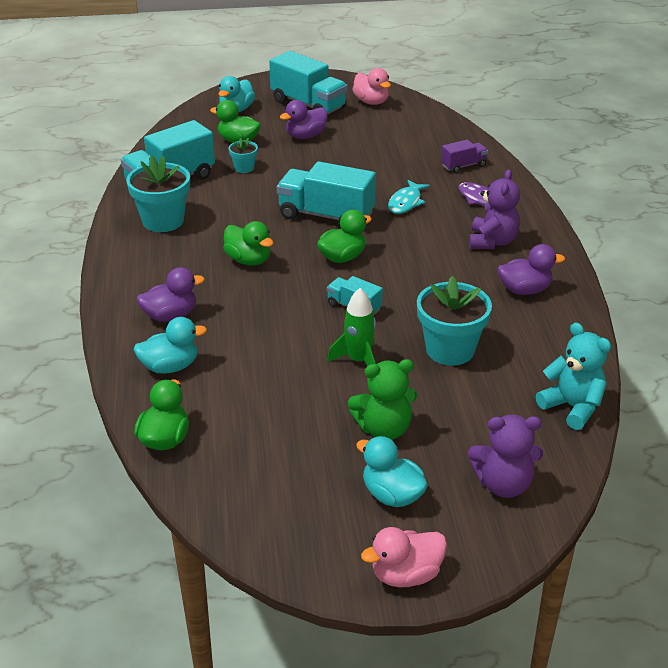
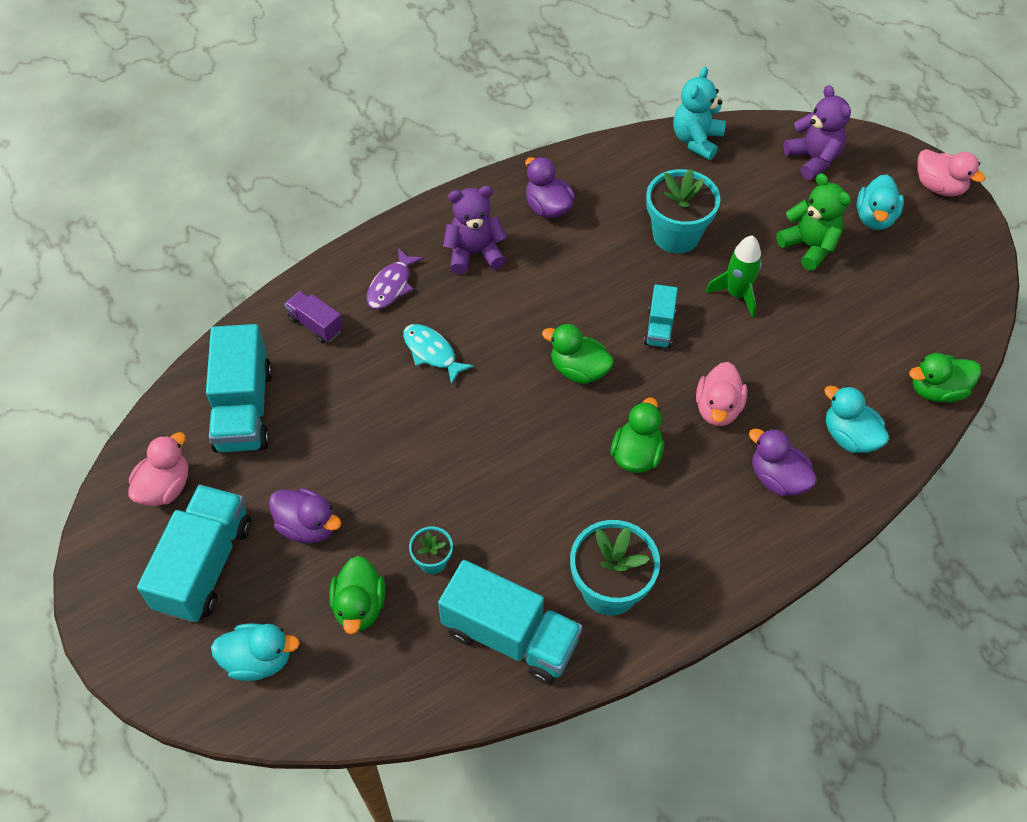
camera: 115 degrees left, 20 degrees up
turquoise truck [277,161,376,226] -> turquoise truck moved to [206,324,272,453]
turquoise fish [388,180,430,214] -> turquoise fish turned 135 degrees counterclockwise [403,324,474,385]
none -> pink duck [696,362,747,426]

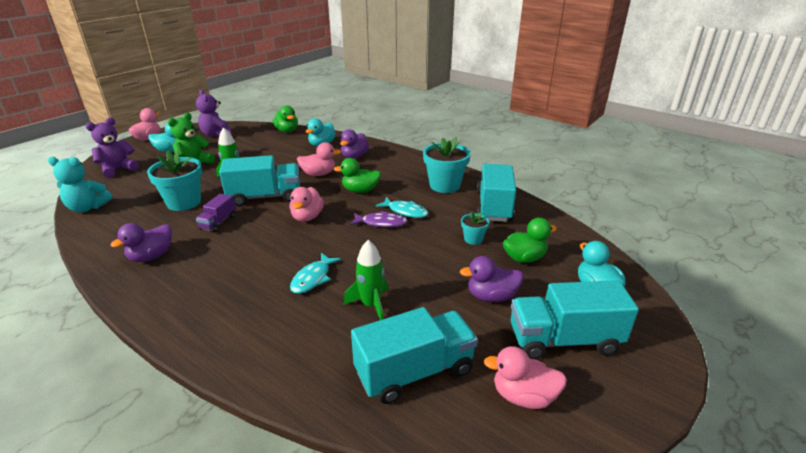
camera: 110 degrees left, 25 degrees down
purple duck [269,488,341,544] -> purple duck turned 105 degrees counterclockwise [460,256,523,302]
purple truck [284,291,343,343] -> purple truck moved to [196,194,236,232]
purple fish [367,248,424,309] -> purple fish moved to [350,211,407,227]
purple teddy bear [443,186,507,274] -> purple teddy bear moved to [196,90,232,138]
green duck [542,324,614,384] -> pink duck [290,187,324,222]
turquoise truck [644,284,678,348] -> turquoise truck [219,155,300,207], size x1.93
none -> green rocket [344,240,388,320]
none -> turquoise fish [376,197,428,218]

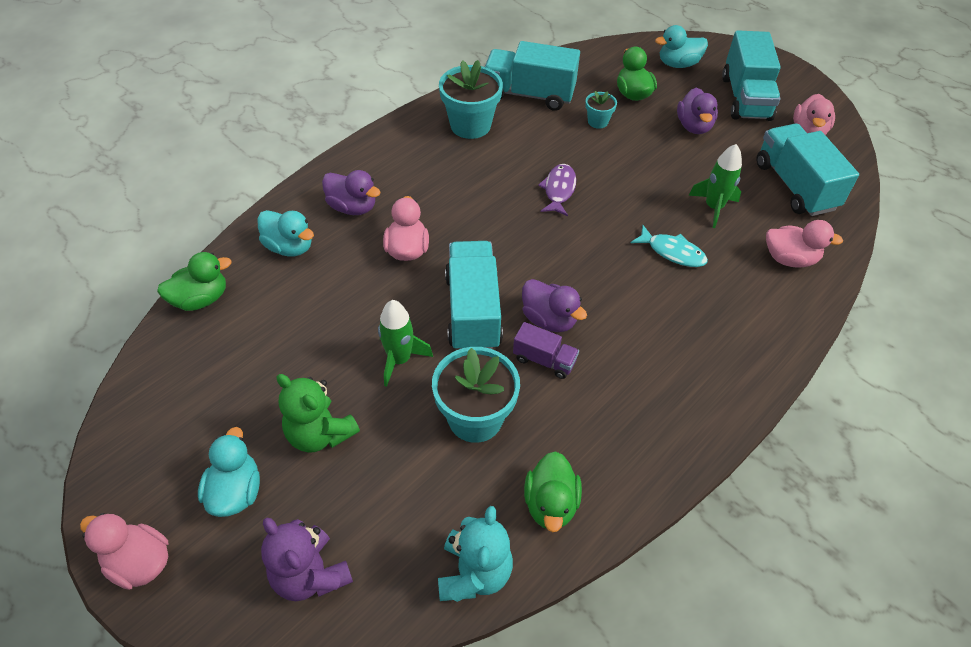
camera: 85 degrees left, 20 degrees up
purple duck [111,223,172,262] -> purple duck moved to [522,279,587,332]
purple teddy bear [196,90,232,138] -> none
pink duck [290,187,324,222] -> pink duck moved to [766,220,843,268]
green duck [334,158,381,193] -> green duck moved to [524,451,582,532]
turquoise fish [376,197,428,218] -> none

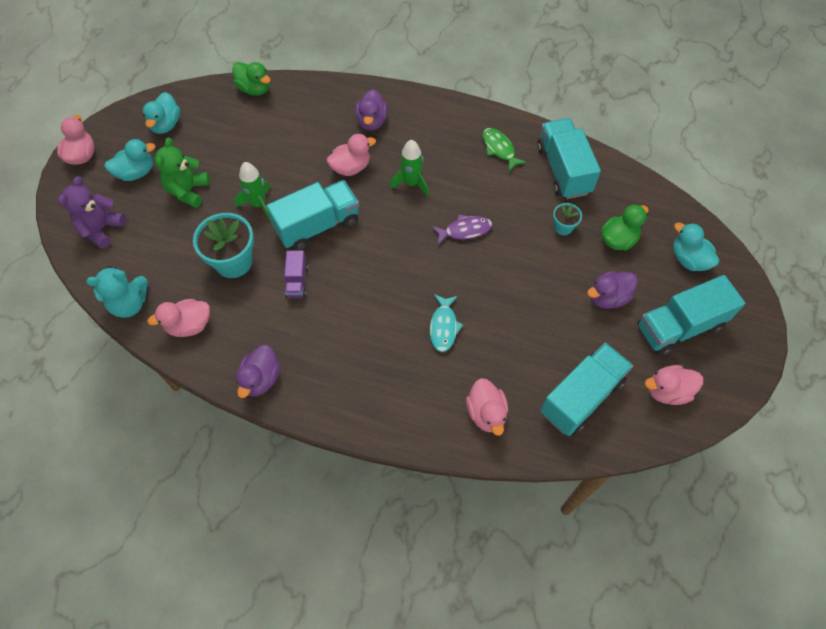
camera: 65 degrees right, 10 degrees up
turquoise duck [257,210,314,256] -> turquoise duck moved to [143,92,180,134]
turquoise flower pot [439,60,503,139] -> green fish [482,128,527,171]
purple duck [522,279,587,332] -> purple duck moved to [236,345,280,398]
green duck [524,451,582,532] -> pink duck [147,299,210,337]
green rocket [689,144,742,228] -> green rocket moved to [390,140,429,197]

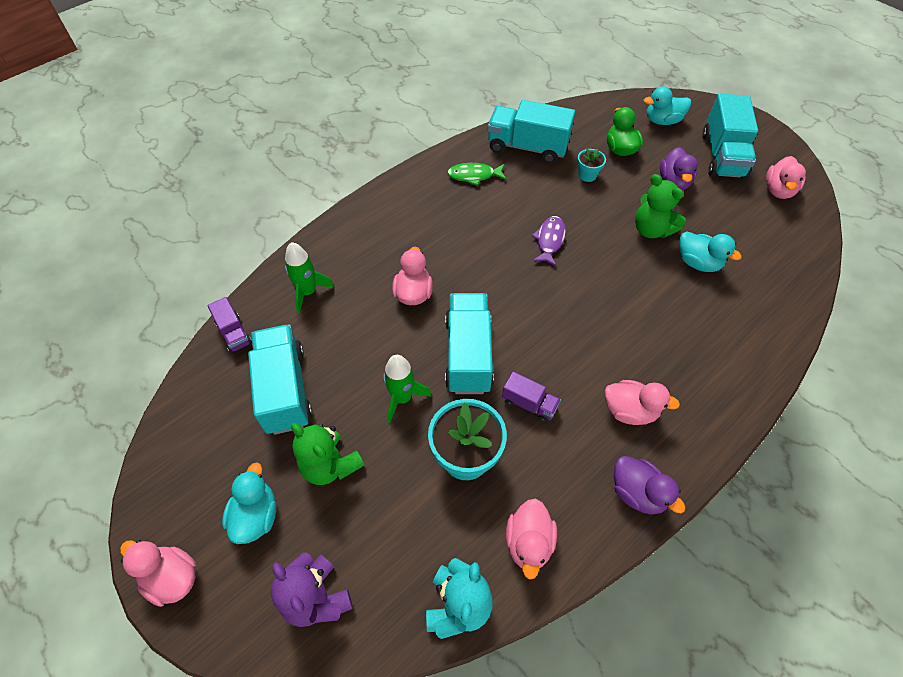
camera: 60 degrees left, 5 degrees down
turquoise duck [143,92,180,134] -> turquoise duck moved to [679,232,742,272]
green duck [232,62,271,96] -> purple truck [207,297,252,353]
purple duck [355,89,388,131] -> none
green rocket [390,140,429,197] -> green rocket moved to [285,242,334,314]
turquoise fish [430,294,463,352] -> none
pink duck [466,378,508,436] -> pink duck moved to [605,380,680,425]
turquoise truck [540,343,633,436] -> turquoise truck moved to [248,324,313,435]
none -> green teddy bear [635,174,686,238]

